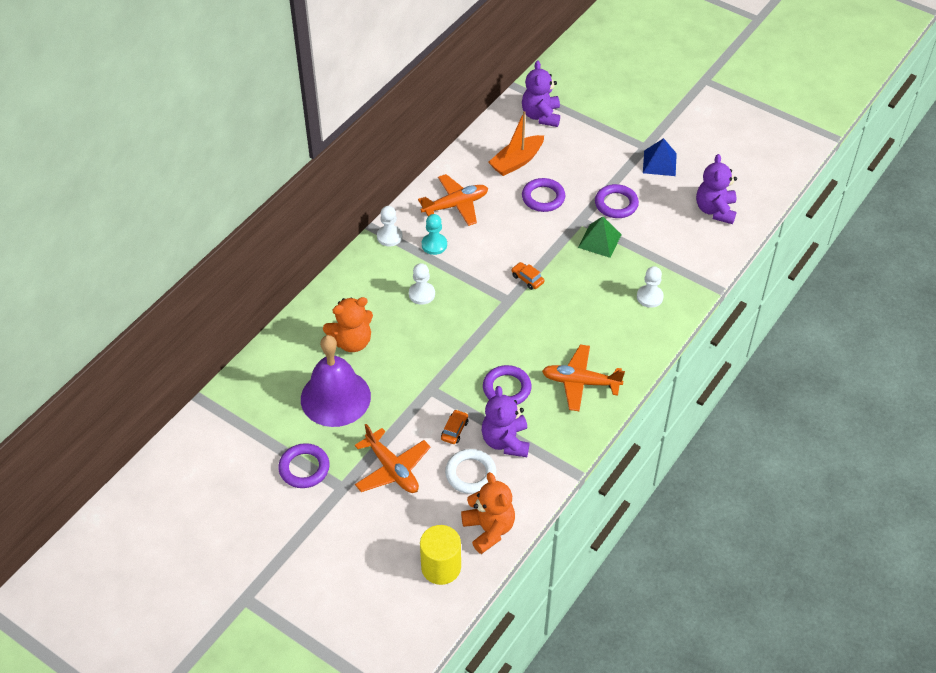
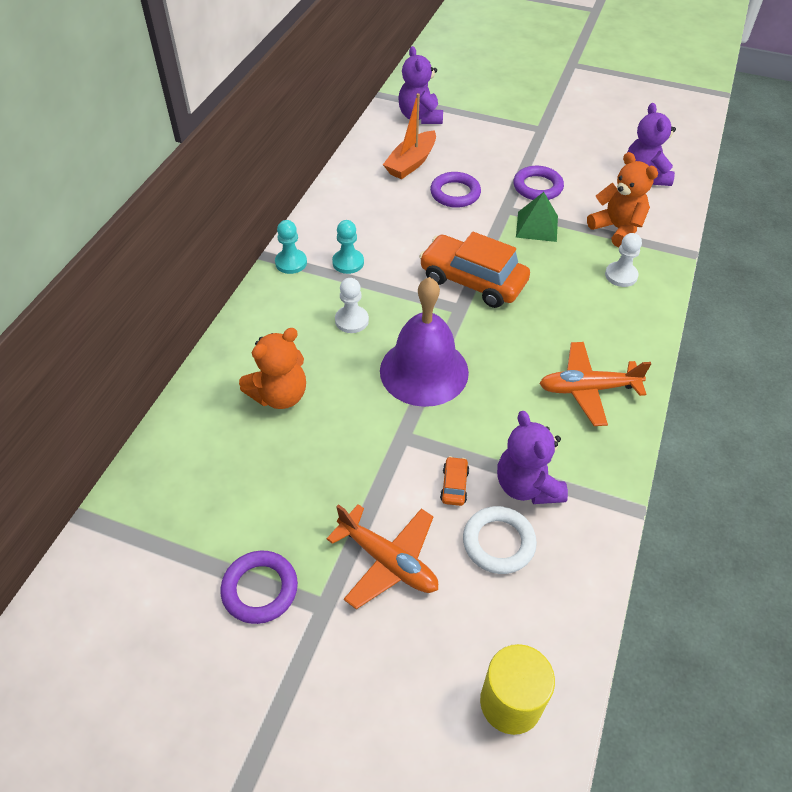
camera: 15 degrees left, 0 degrees up
purple bell [301,335,371,427] -> purple bell moved to [380,277,469,407]
white pawn [377,206,403,246] -> turquoise pawn [275,220,307,274]
orange plane [418,174,488,226] -> none
orange teddy bear [461,472,515,554] -> orange teddy bear moved to [587,152,658,247]
purple ring [483,365,532,405] -> none
orange car [511,262,545,290] -> orange car [419,232,530,308], size x2.46
blue pyramid [643,138,677,176] -> none

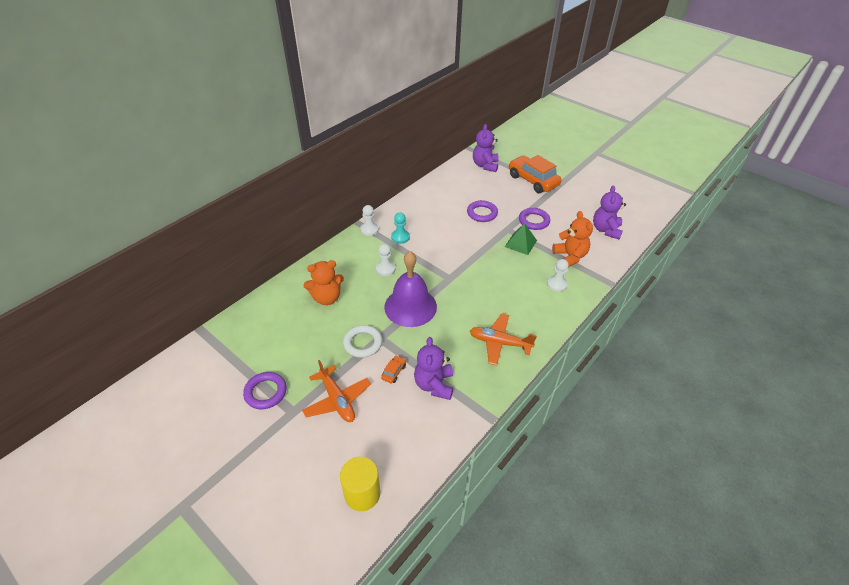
camera: 20 degrees right, 5 degrees down
turquoise pawn [275,220,307,274] -> white pawn [360,205,379,236]
orange boat [383,93,436,179] -> none
orange car [419,232,530,308] -> orange car moved to [509,155,561,193]
white ring [463,506,537,574] -> white ring moved to [343,325,382,358]

